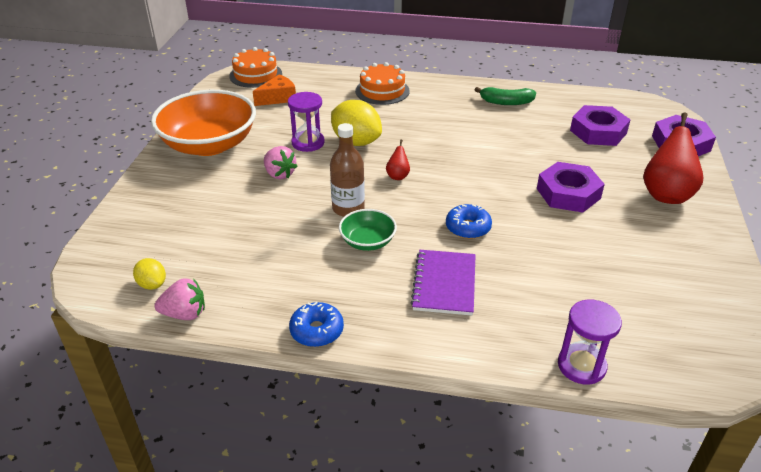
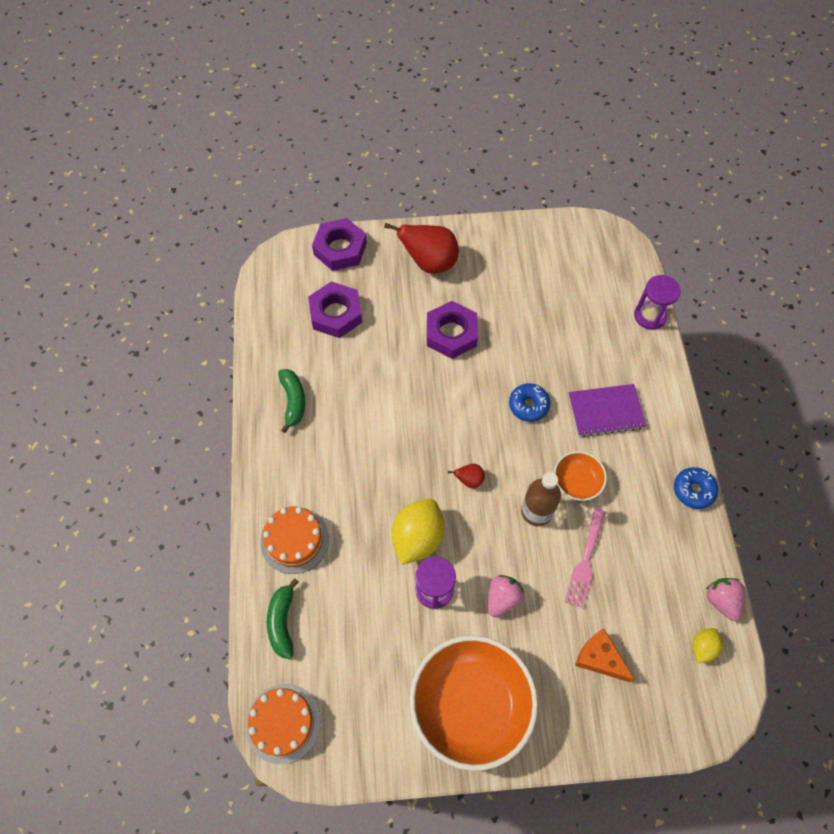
camera: 105 degrees left, 25 degrees up
orange cheese [253,74,296,106] -> orange cheese moved to [575,628,635,682]
green bowl [339,209,397,251] -> orange bowl [554,451,607,501]
none -> green banana [267,578,299,659]
none -> pink fork [565,508,605,608]

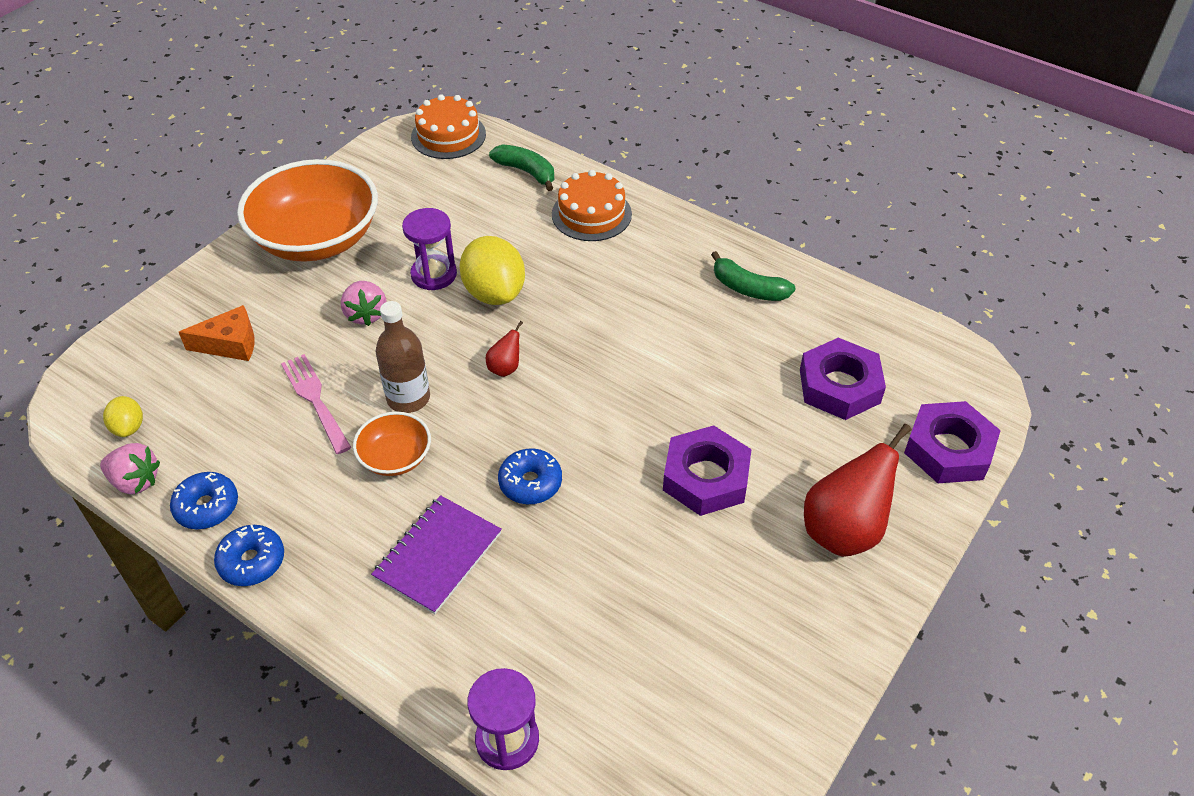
camera: 130 degrees right, 15 degrees down
none -> blue donut [170,472,238,529]

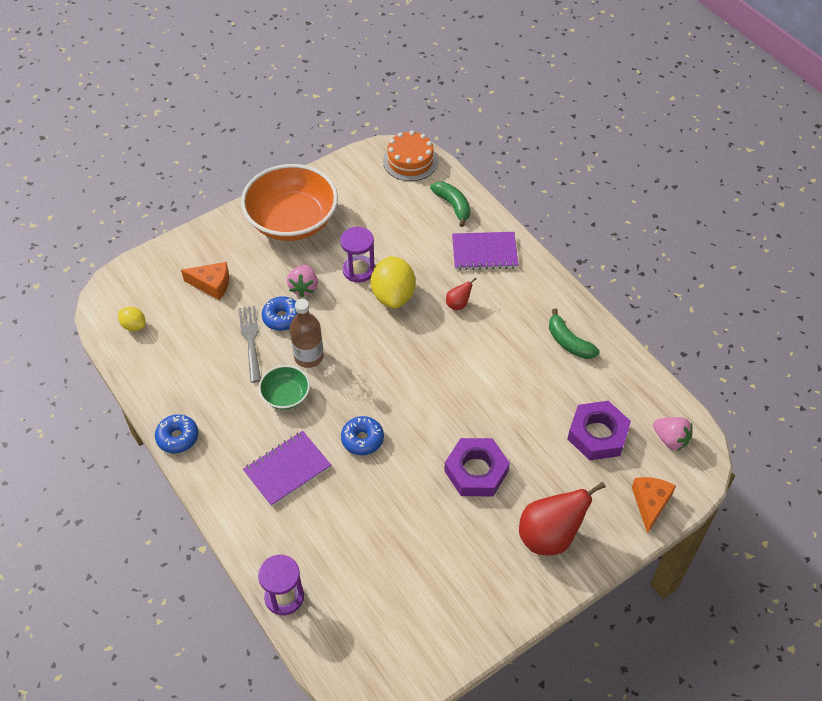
camera: 20 degrees right, 5 degrees up
pink strawberry [100,443,160,494] -> pink strawberry moved to [653,417,693,451]
yellow lemon [103,396,143,437] -> yellow lemon turned 60 degrees counterclockwise [118,307,145,331]
blue donut [170,472,238,529] -> blue donut moved to [262,296,297,331]
pink fork [281,354,351,454] -> grey fork [238,306,261,383]
orange bowl [353,412,431,476] -> green bowl [259,365,310,410]
red pear [486,321,523,377] -> red pear moved to [446,277,477,310]
orange cake [552,170,632,241] -> purple notebook [452,232,518,270]
purple nut [904,401,1001,483] -> orange cheese [632,477,676,534]

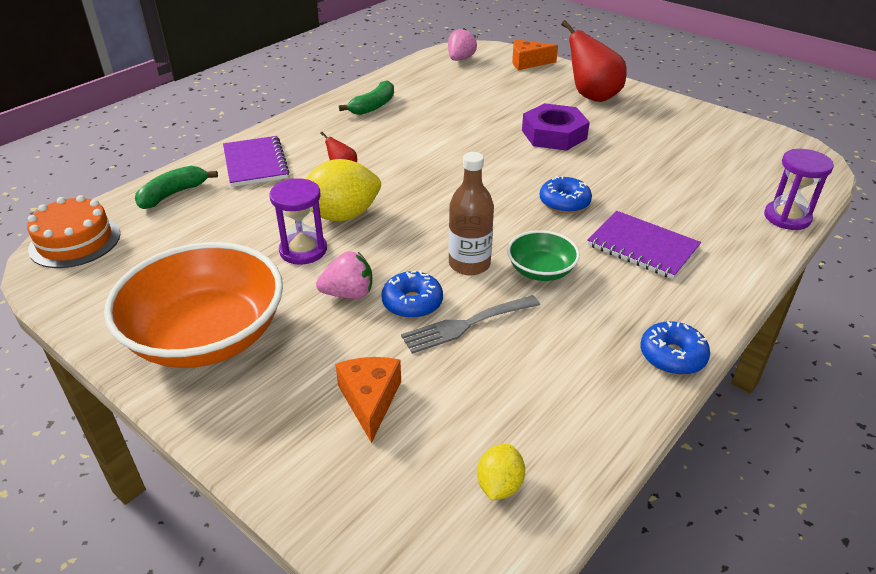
camera: 105 degrees left, 15 degrees down
purple nut [567,401,631,461] -> none

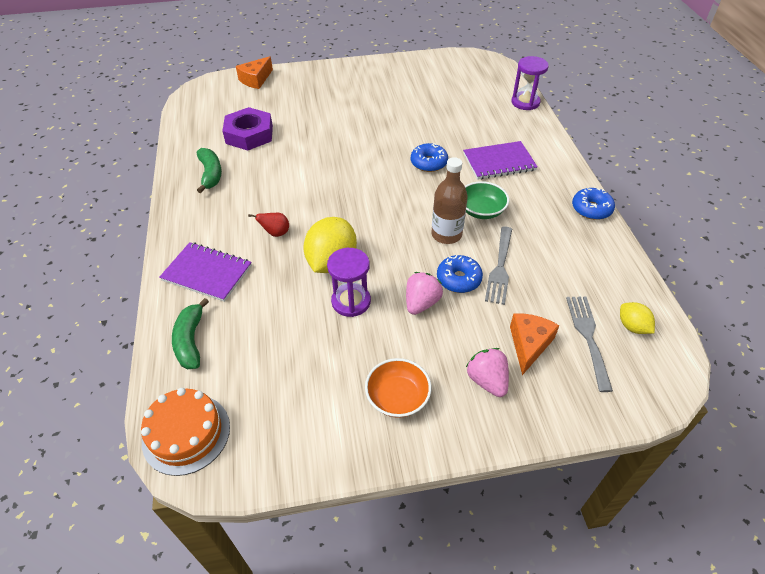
camera: 50 degrees left, 10 degrees up
orange bowl [104,242,283,368] -> orange bowl [365,358,431,418], size x0.48
orange cheese [335,357,401,443] -> orange cheese turned 75 degrees clockwise [510,313,560,375]
pink strawberry [448,28,477,61] -> pink strawberry moved to [466,348,509,397]
purple nut [522,103,590,151] -> purple nut moved to [222,107,273,151]
red pear [561,20,627,102] -> none
none -> grey fork [566,296,613,392]

